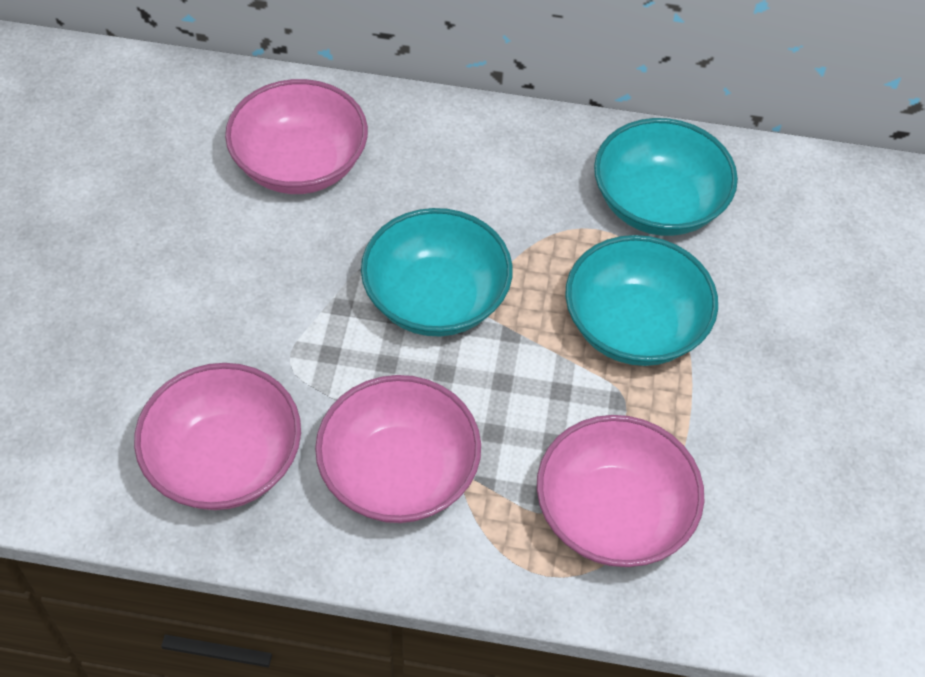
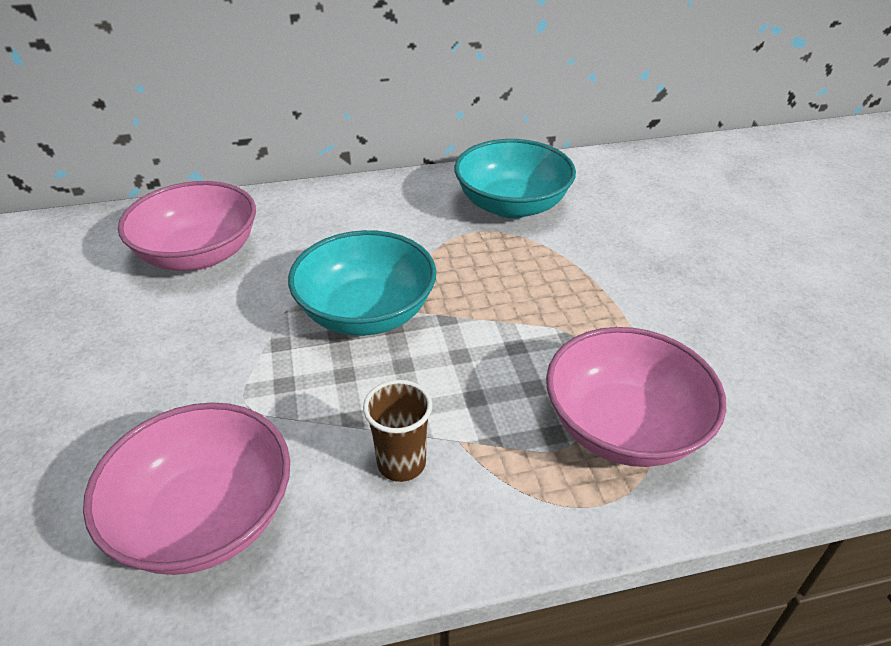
camera: 20 degrees left, 15 degrees down
pink bowl [315,375,481,523] -> brown cup [363,380,432,482]
turquoise bowl [565,235,718,366] -> none

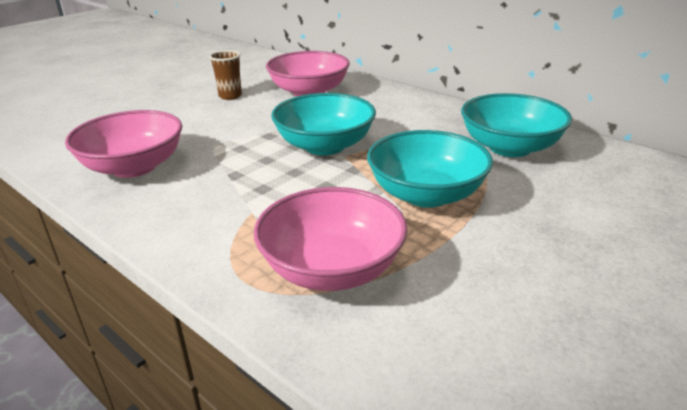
camera: 55 degrees right, 10 degrees down
brown cup [363,380,432,482] -> brown cup moved to [209,50,242,100]
none -> turquoise bowl [367,130,493,208]

